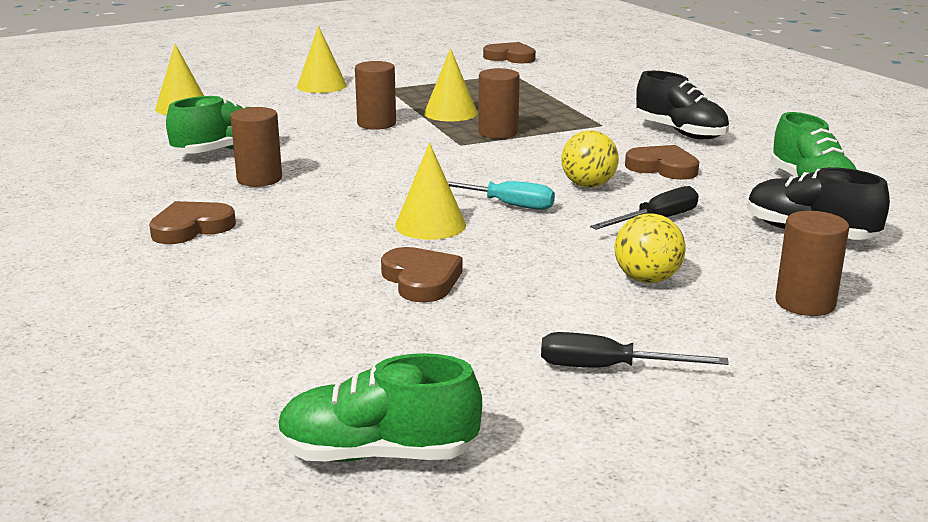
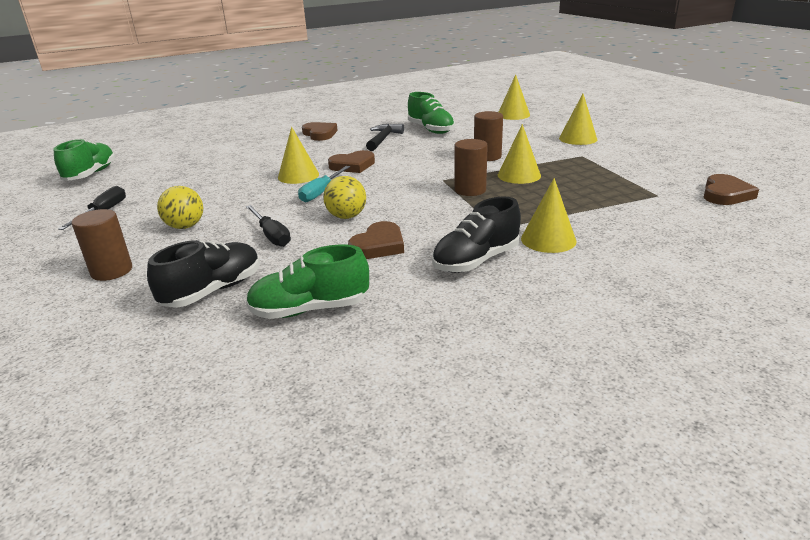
camera: 95 degrees right, 5 degrees up
brown cylinder [231,107,282,187] -> black hammer [366,124,404,151]
brown heart [381,247,462,302] -> brown heart moved to [328,150,375,173]
none -> yellow cone [521,178,577,253]

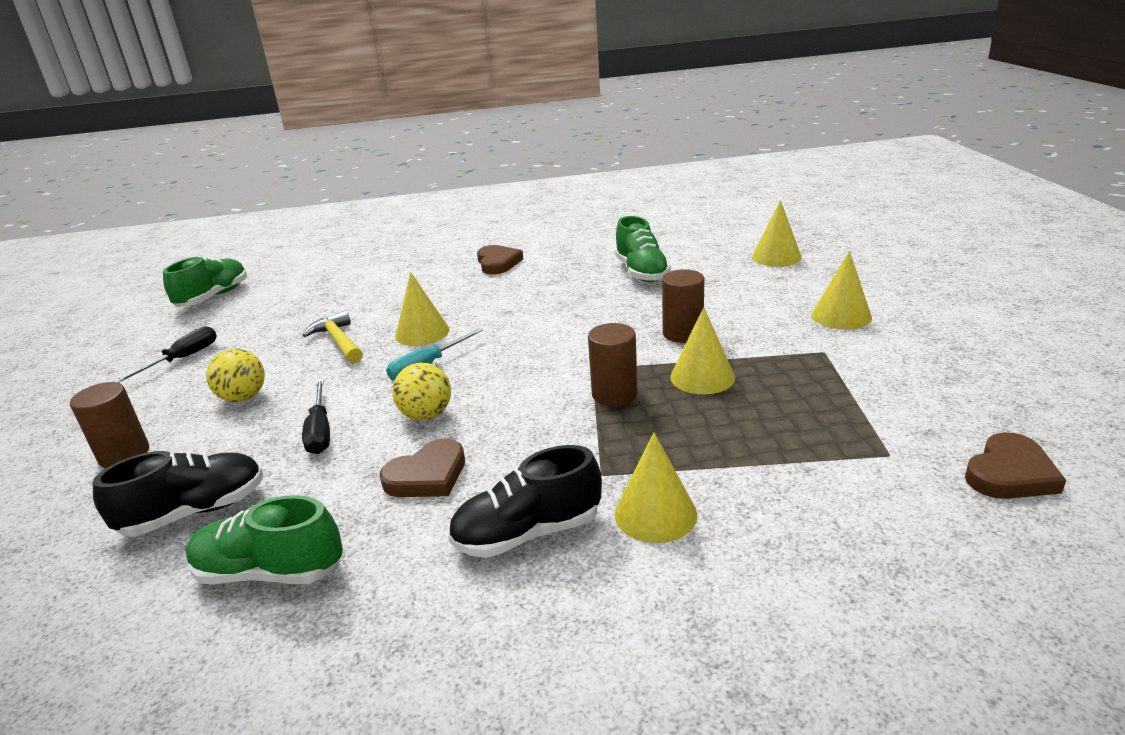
camera: 20 degrees right, 0 degrees up
brown heart [328,150,375,173] -> none
black hammer [366,124,404,151] -> none
none -> yellow hammer [302,311,363,363]

